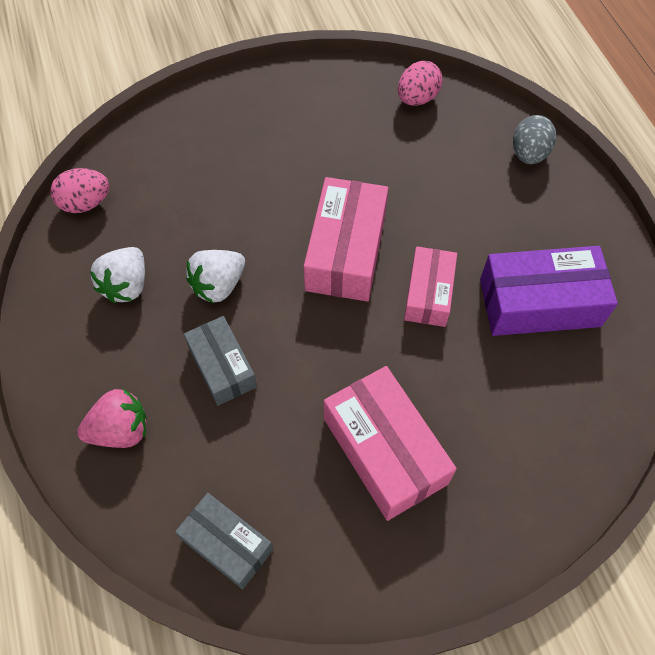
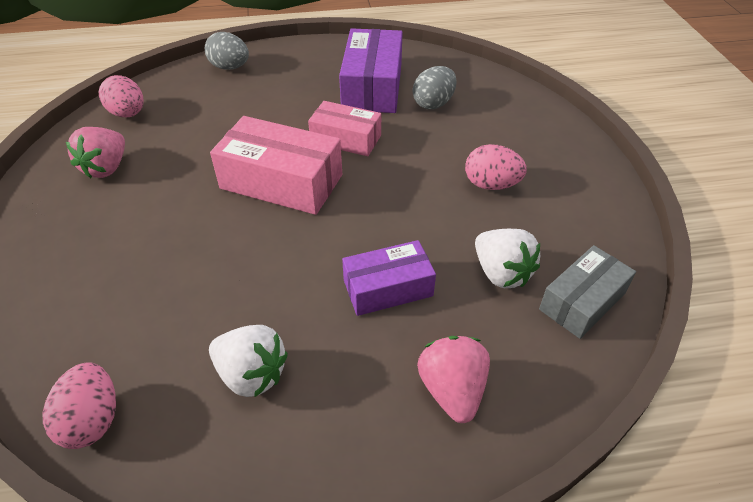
camera: 80 degrees left, 15 degrees down
grey box [184,316,257,406] -> purple box [342,240,436,316]
white strawberry [186,250,245,303] -> white strawberry moved to [475,229,540,288]
pink box [324,366,457,521] -> pink egg [465,144,527,190]
none -> pink strawberry [66,127,125,178]
none -> grey egg [413,66,457,109]

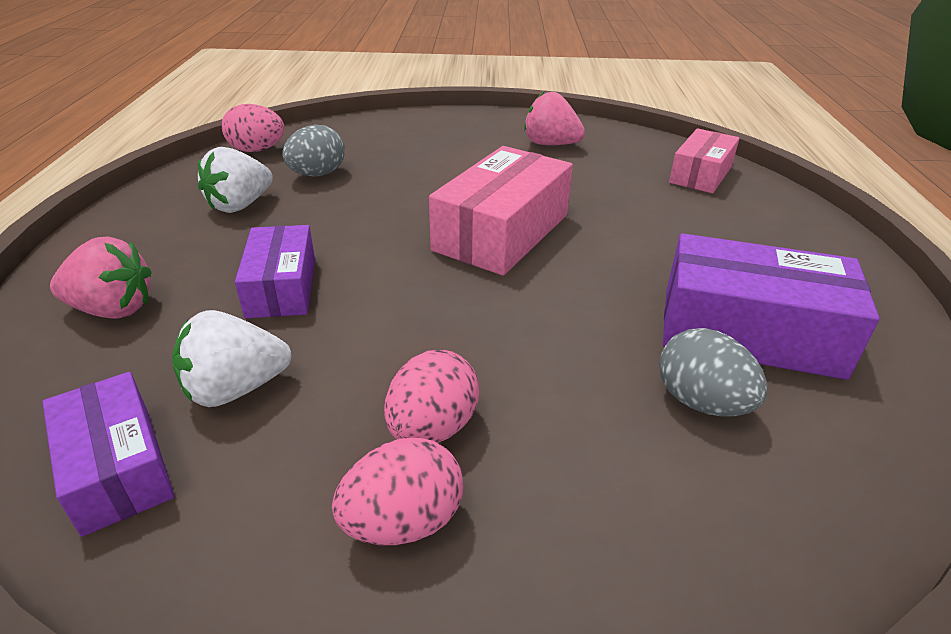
camera: 100 degrees right, 10 degrees down
pink egg [99,75,144,117] -> pink egg moved to [332,437,463,545]
grey egg [205,32,249,70] -> grey egg moved to [282,125,345,176]
pink box [308,101,381,156] -> pink box moved to [669,128,740,193]
grey box [539,245,636,339] -> purple box [42,372,175,537]

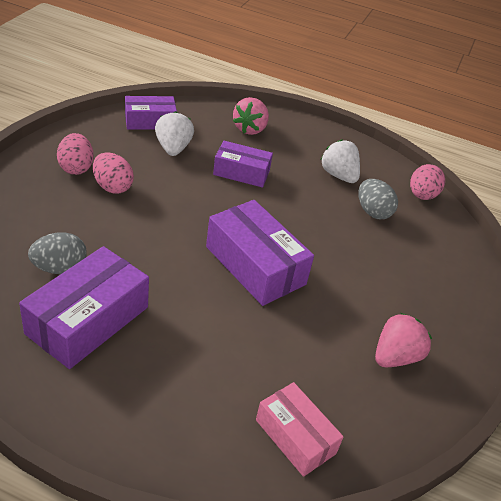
camera: 105 degrees right, 5 degrees up
pink box [429,146,573,276] -> purple box [206,200,314,306]

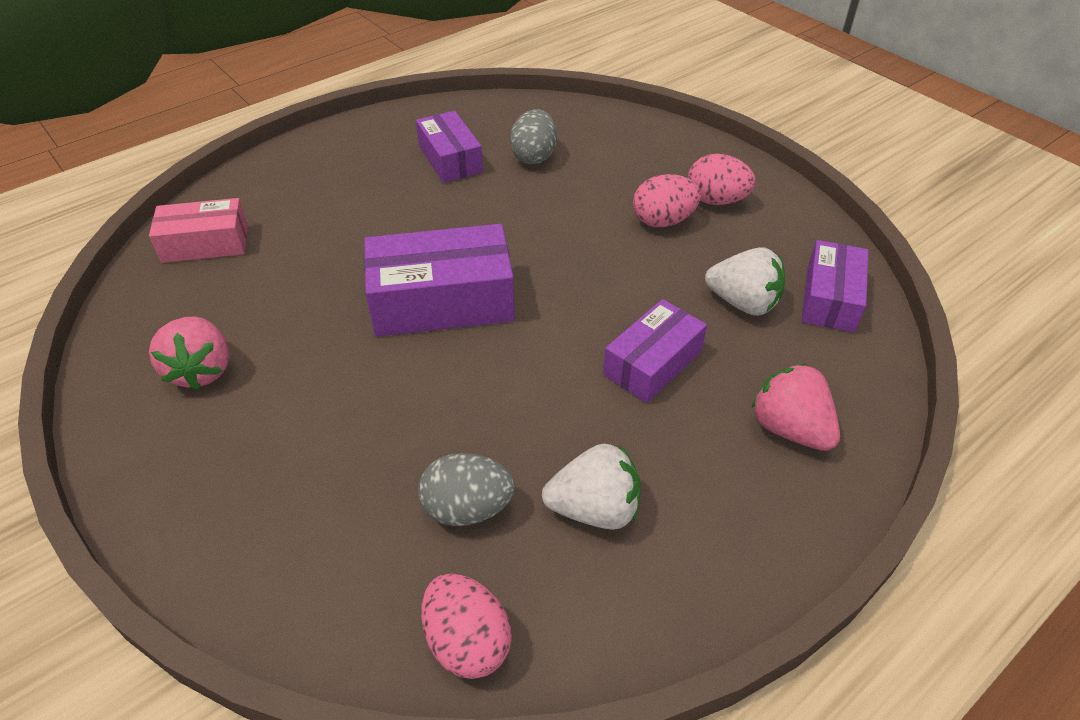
camera: 125 degrees right, 5 degrees up
purple box [19,246,149,369] -> purple box [416,111,483,183], size x0.63

